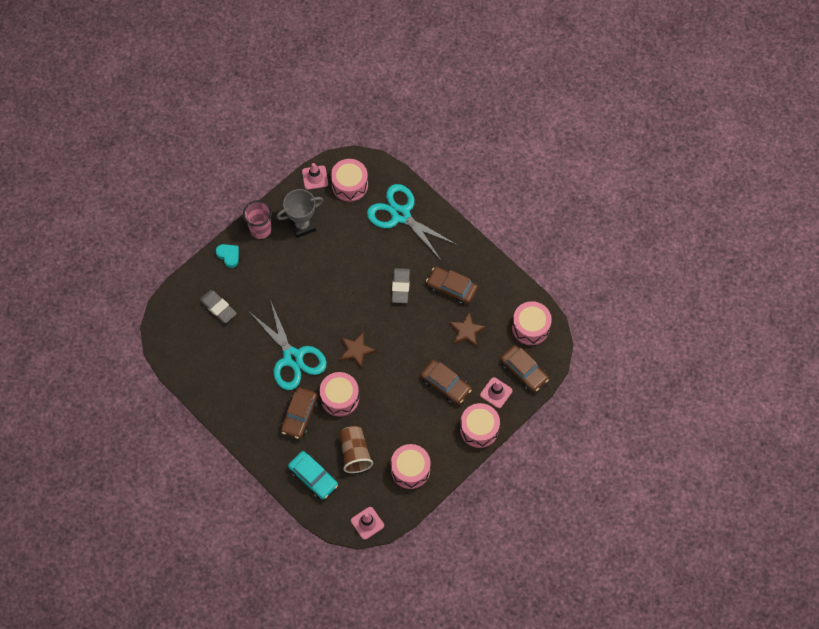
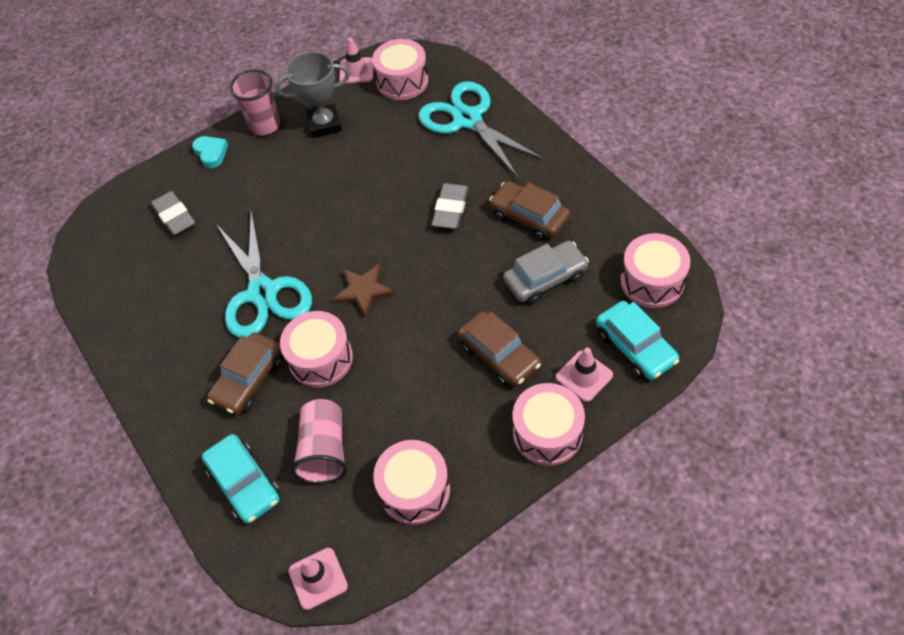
camera: 15 degrees right, 10 degrees down
brown cup [339,426,373,473] -> pink cup [291,399,347,484]
brown star [449,312,487,348] -> grey car [503,241,589,304]
brown car [500,345,549,392] -> turquoise car [596,301,679,380]

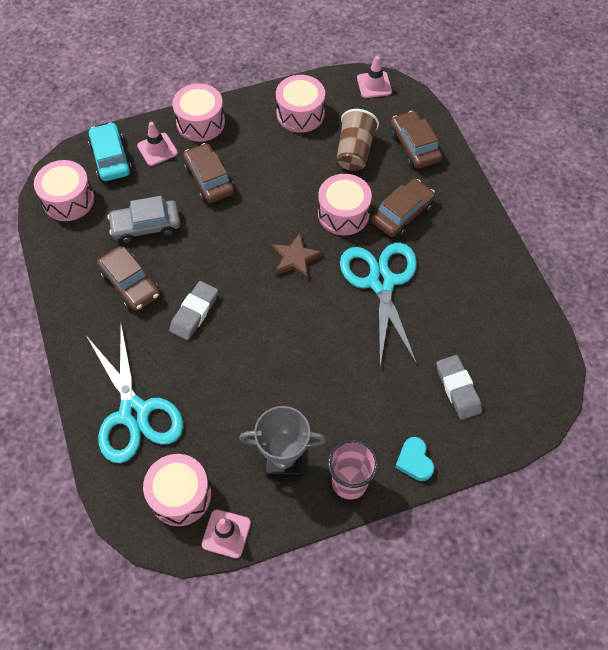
camera: 170 degrees left, 5 degrees up
turquoise car [202,434,280,524] -> brown car [390,111,442,169]
pink cup [291,399,347,484] -> brown cup [336,109,379,171]

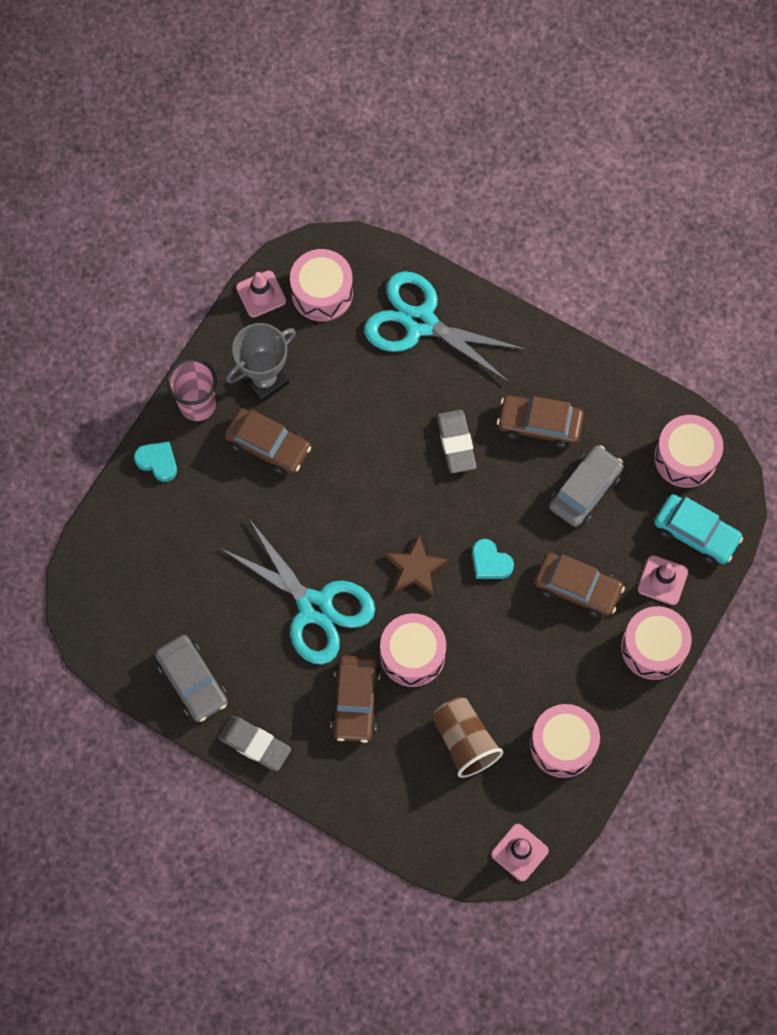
camera: 140 degrees right, 10 degrees up
brown car [390,111,442,169] -> brown car moved to [224,408,311,475]
grey eraser [436,355,482,420] -> grey eraser moved to [218,716,291,771]
none -> grey car [155,635,228,722]
none -> turquoise heart [472,539,514,579]

